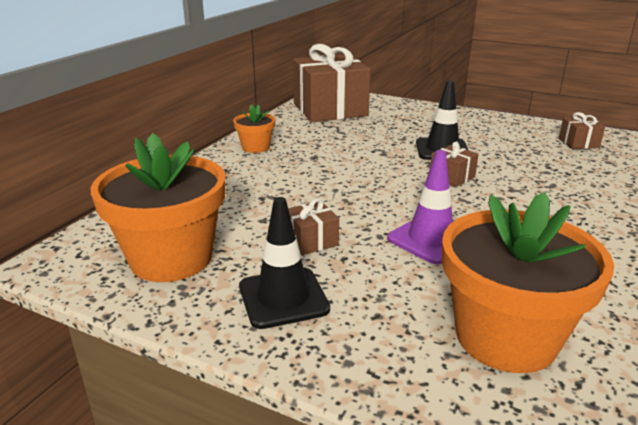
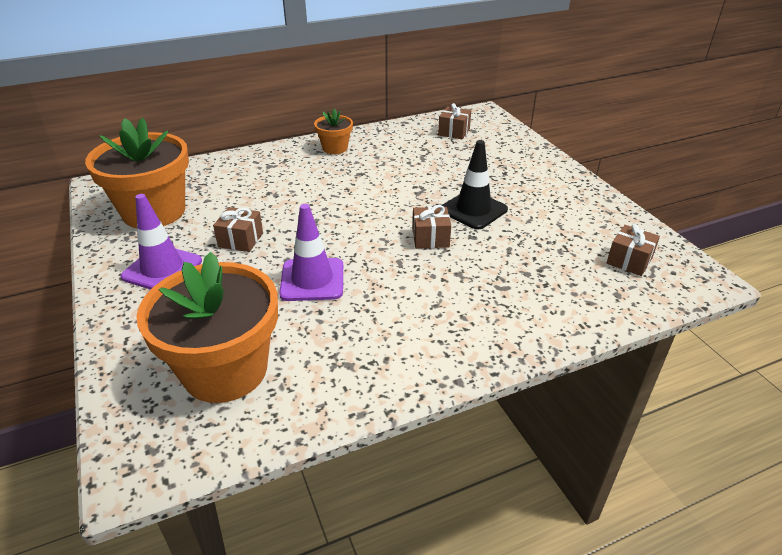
camera: 40 degrees right, 10 degrees up
black traffic cone [239,197,330,329] -> purple traffic cone [121,194,202,290]
brown gift [293,44,371,122] -> brown gift [438,103,471,139], size x0.42

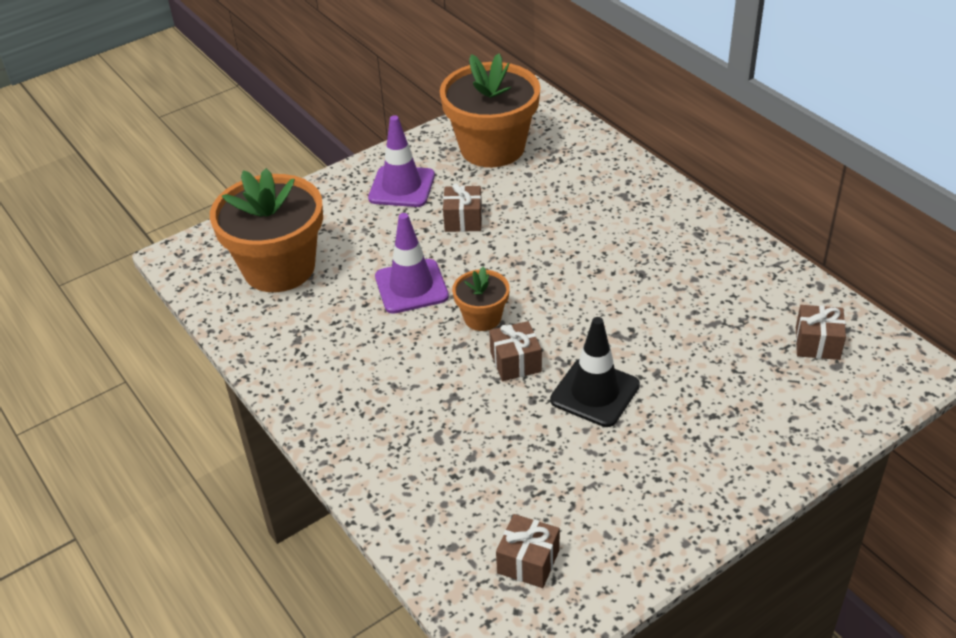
camera: 80 degrees right, 5 degrees up
orange flower pot [314,108,353,154] -> orange flower pot moved to [452,267,510,331]

